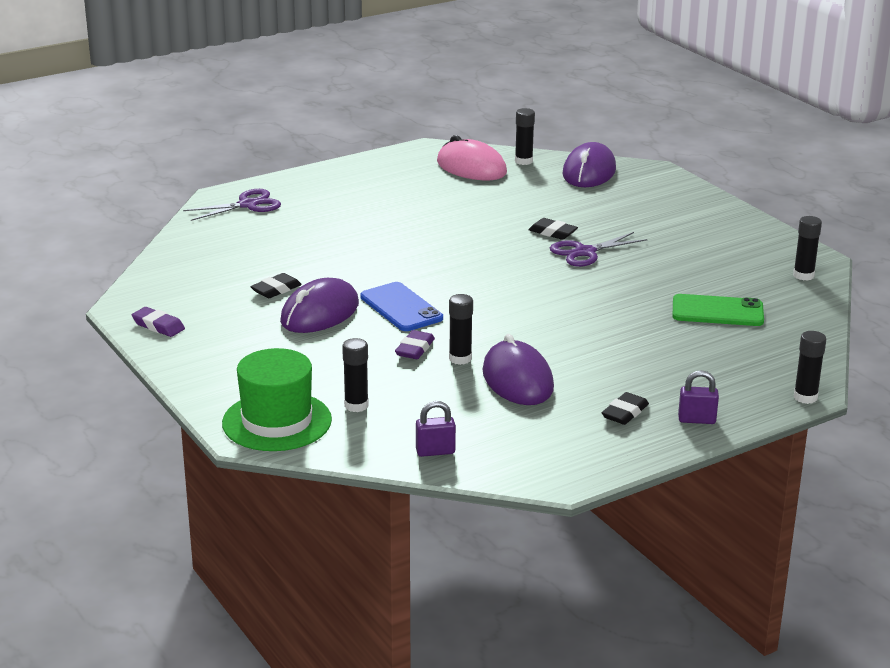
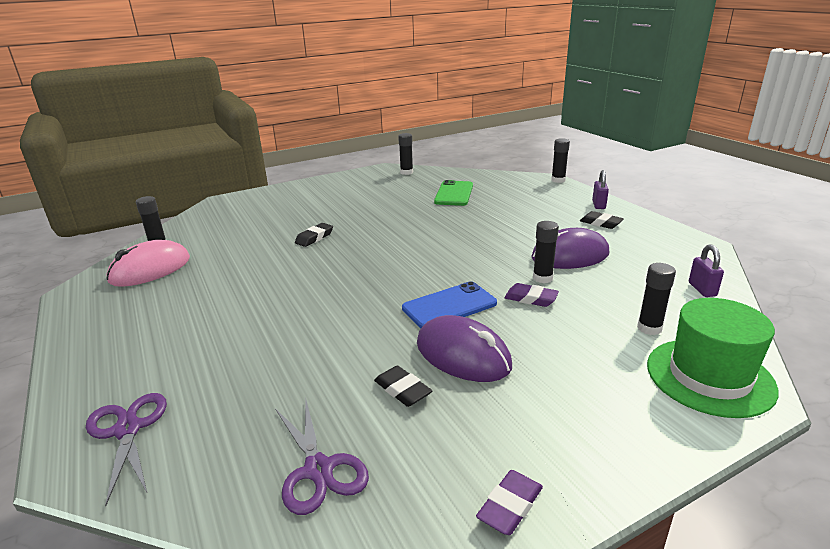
camera: 85 degrees left, 0 degrees up
purple scissors [550,232,647,267] -> purple scissors moved to [275,398,369,515]
purple mouse [563,142,616,187] -> none

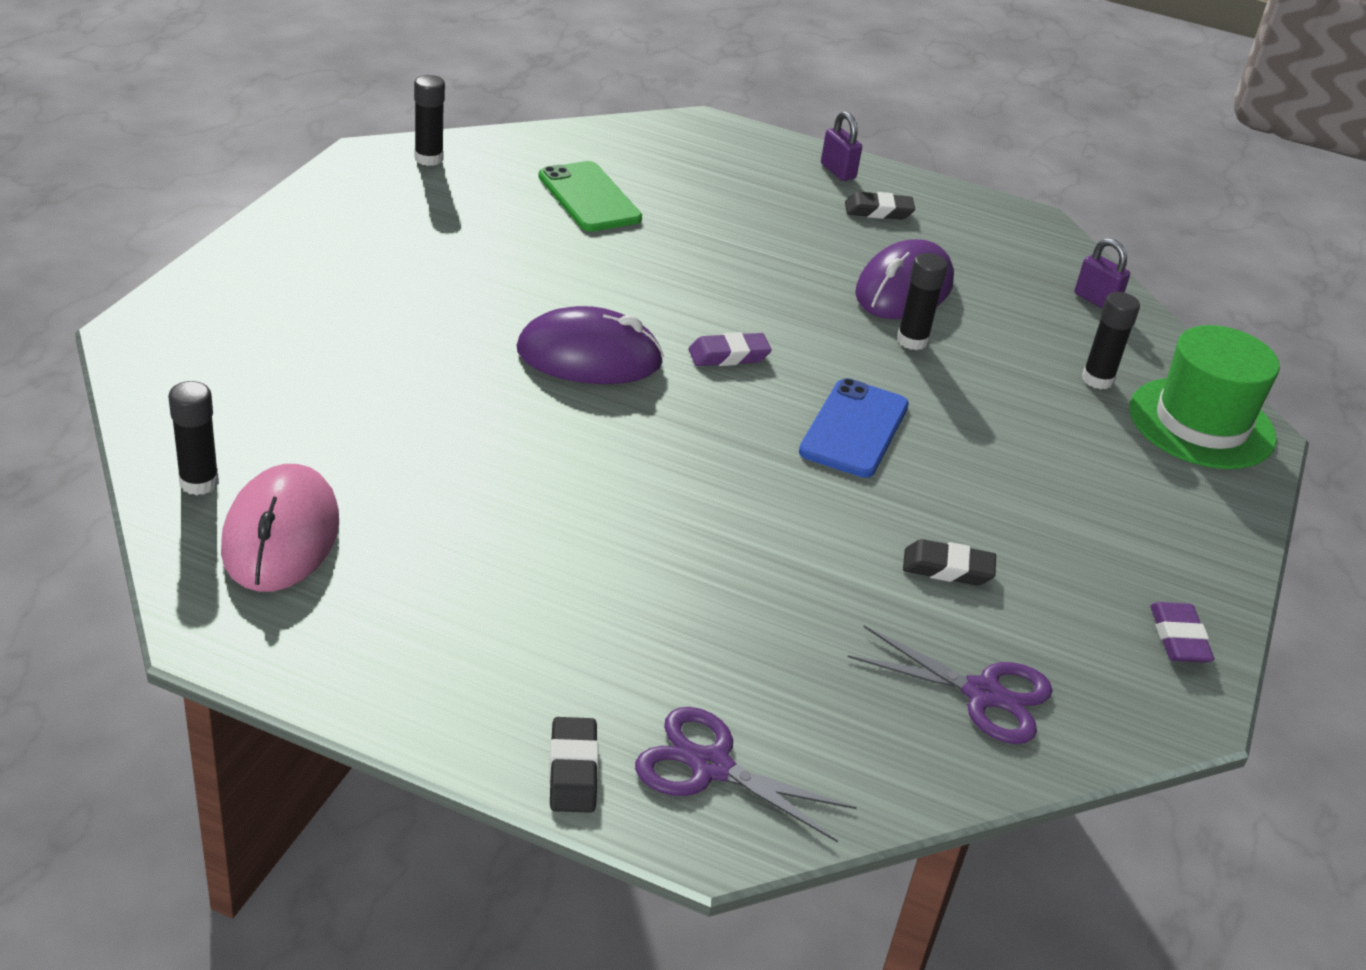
camera: 45 degrees left, 10 degrees up
black eraser [295,223,333,247] -> black eraser moved to [549,717,599,813]
purple mouse [417,315,512,382] -> purple mouse moved to [517,306,664,384]
purple eraser [504,283,559,307] -> purple eraser moved to [688,332,772,366]
black glue stick [551,138,570,183] -> none

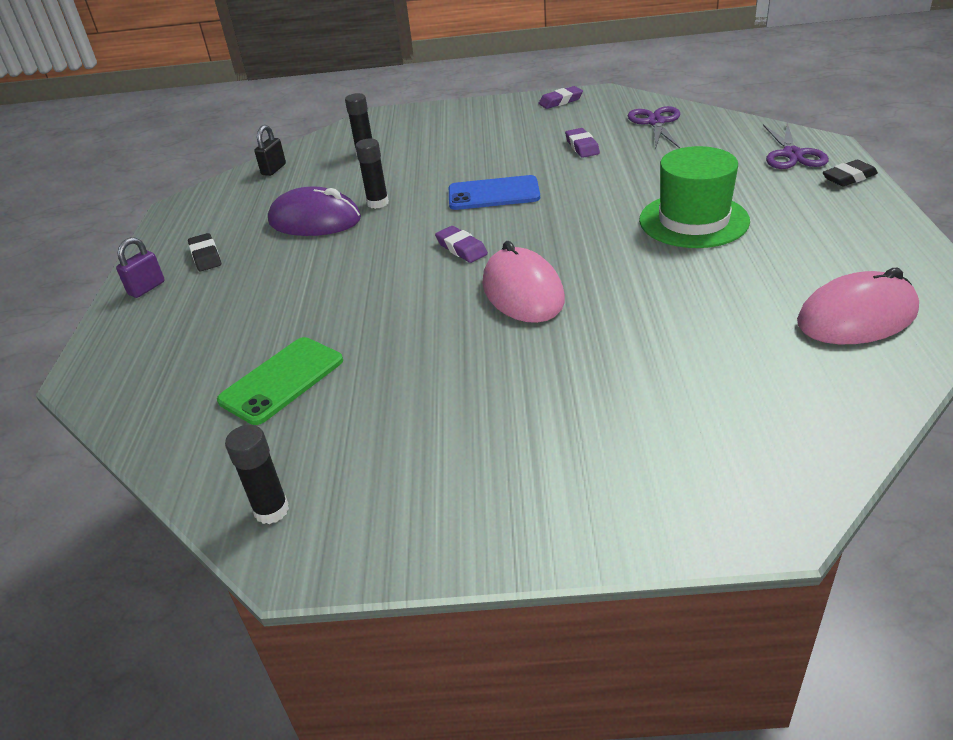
camera: 105 degrees left, 0 degrees up
black glue stick [168,381,219,495] -> none
purple mouse [517,306,664,384] -> pink mouse [482,241,565,323]
black eraser [903,539,996,586] -> purple eraser [565,128,600,158]
purple padlock [1075,238,1130,309] -> black padlock [254,125,286,176]
green hat [1130,325,1280,469] -> green hat moved to [639,146,750,248]

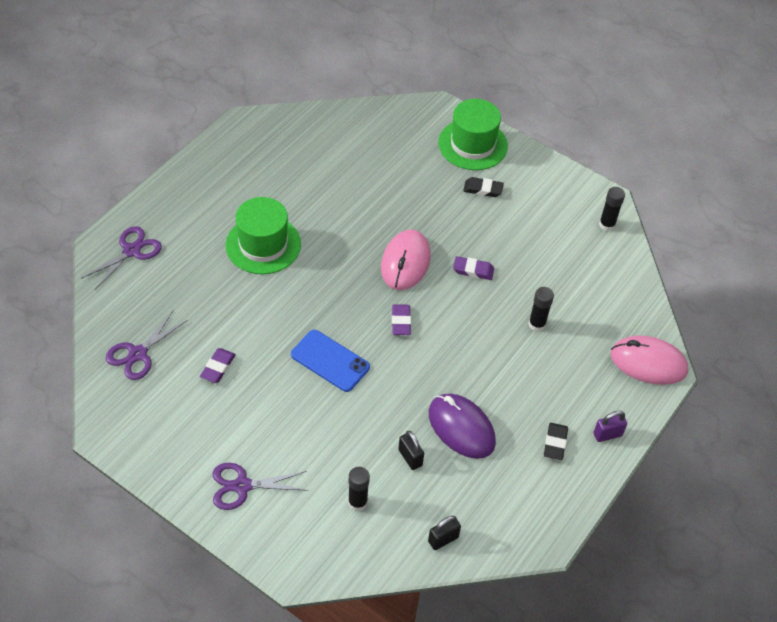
camera: 150 degrees left, 15 degrees up
green phone [217,337,343,425] -> none
black glue stick [355,139,389,209] -> black glue stick moved to [528,287,554,332]
purple eraser [538,86,583,109] -> purple eraser moved to [453,256,494,280]
pink mouse [797,268,919,344] -> pink mouse moved to [611,335,688,385]
black eraser [823,160,878,186] -> black eraser moved to [463,177,504,197]
none -> purple scissors [213,463,309,510]
none -> black padlock [398,431,424,470]
none -> green hat [438,99,508,170]

